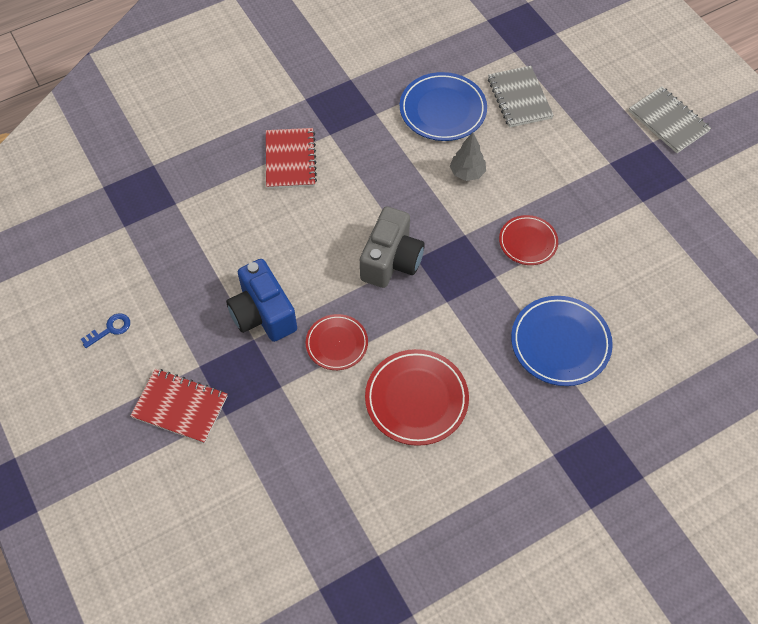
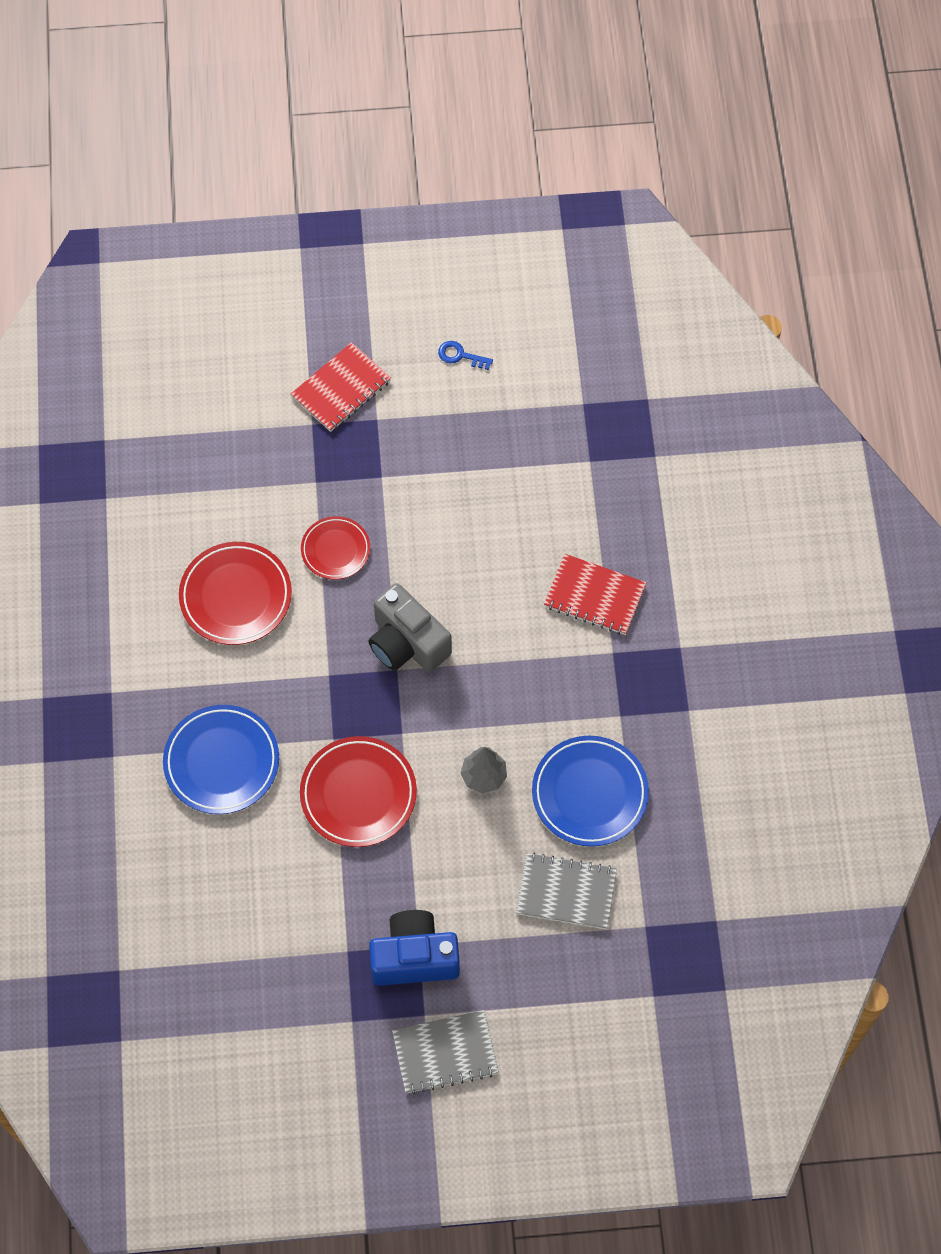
camera: 115 degrees right, 5 degrees up
blue key [81,313,130,348] -> blue key turned 120 degrees clockwise [438,341,493,370]
blue camera [226,259,297,342] -> blue camera moved to [369,910,460,986]
red plate [499,215,558,265] -> red plate [300,736,417,847], size x1.61

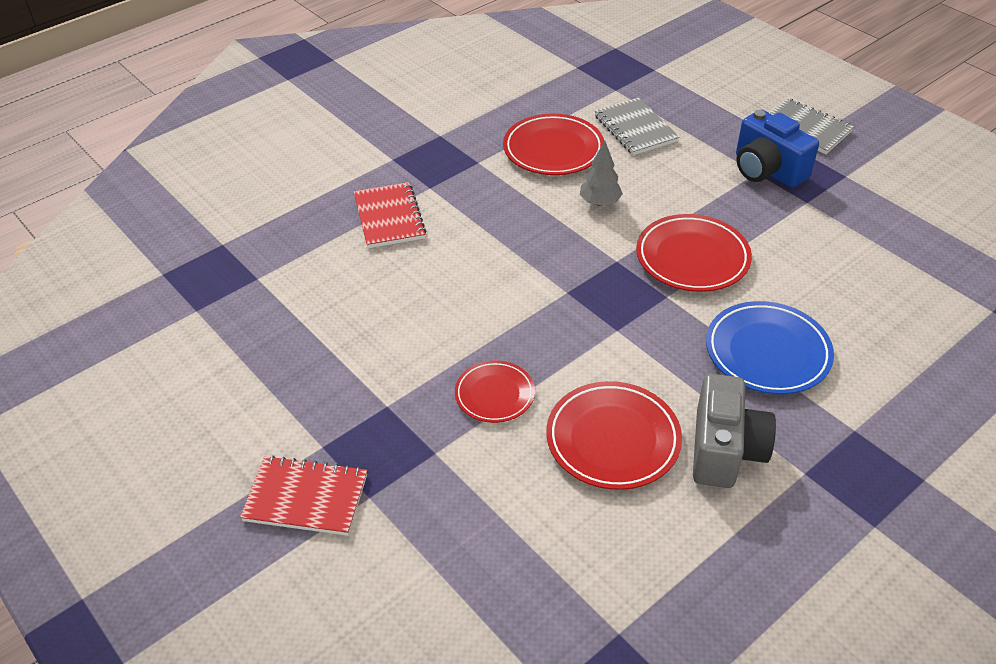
camera: 125 degrees left, 20 degrees down
grey camera [368,583,452,672] -> grey camera moved to [693,374,776,488]
blue key [438,341,493,370] -> none
blue plate [532,736,649,846] -> red plate [503,114,604,175]

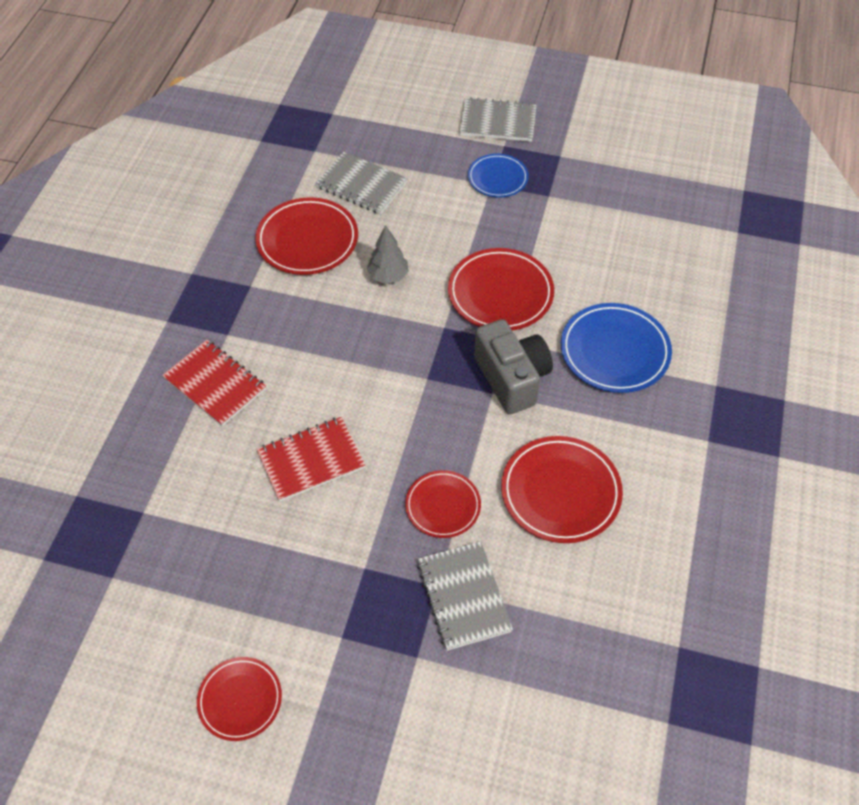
camera: 35 degrees left, 10 degrees up
red notebook [240,455,367,536] -> red notebook moved to [257,417,365,502]
grey camera [693,374,776,488] -> grey camera moved to [474,319,553,414]
blue camera [736,110,819,188] -> blue plate [468,154,529,198]
none -> red plate [197,657,282,741]
none -> grey notebook [417,541,513,651]

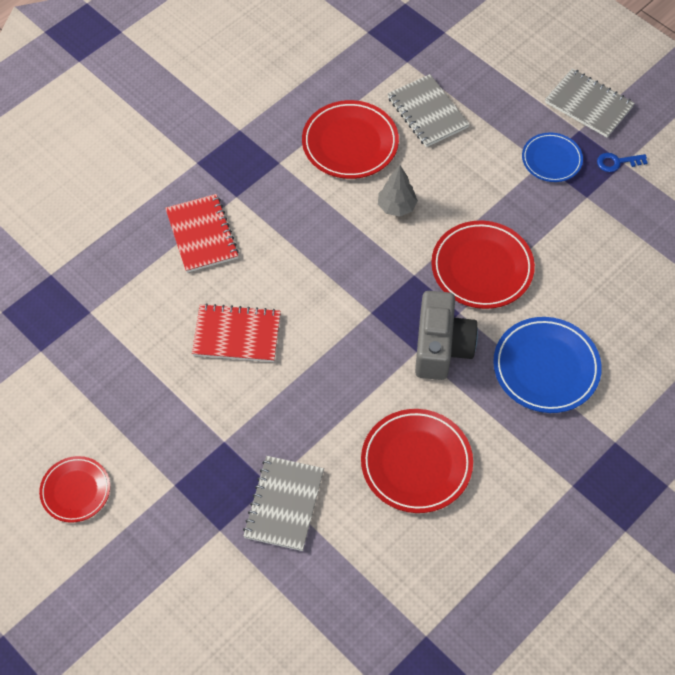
camera: 30 degrees right, 5 degrees up
red plate [405,470,481,538] -> none
none -> blue key [597,153,648,172]

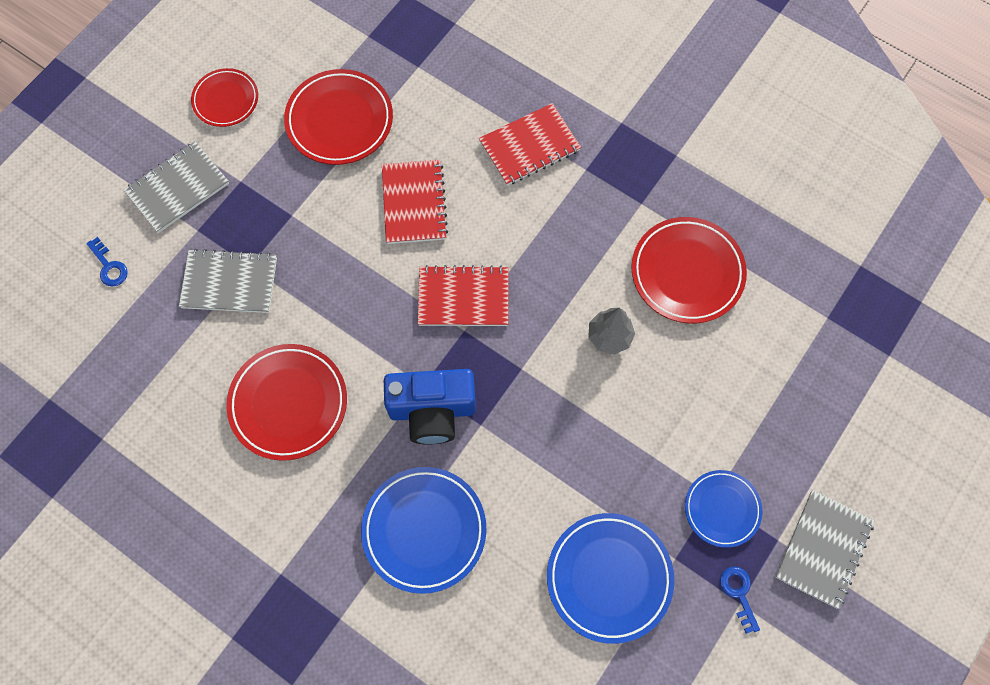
camera: 80 degrees right, 10 degrees up
grey notebook [388,74,470,147] -> grey notebook moved to [124,141,229,233]
grey camera [415,291,478,380] -> blue camera [384,369,476,445]
red plate [431,221,535,309] -> red plate moved to [284,69,393,165]
none -> blue key [86,237,128,287]
none -> red notebook [418,265,508,326]
none -> blue plate [547,513,674,644]

